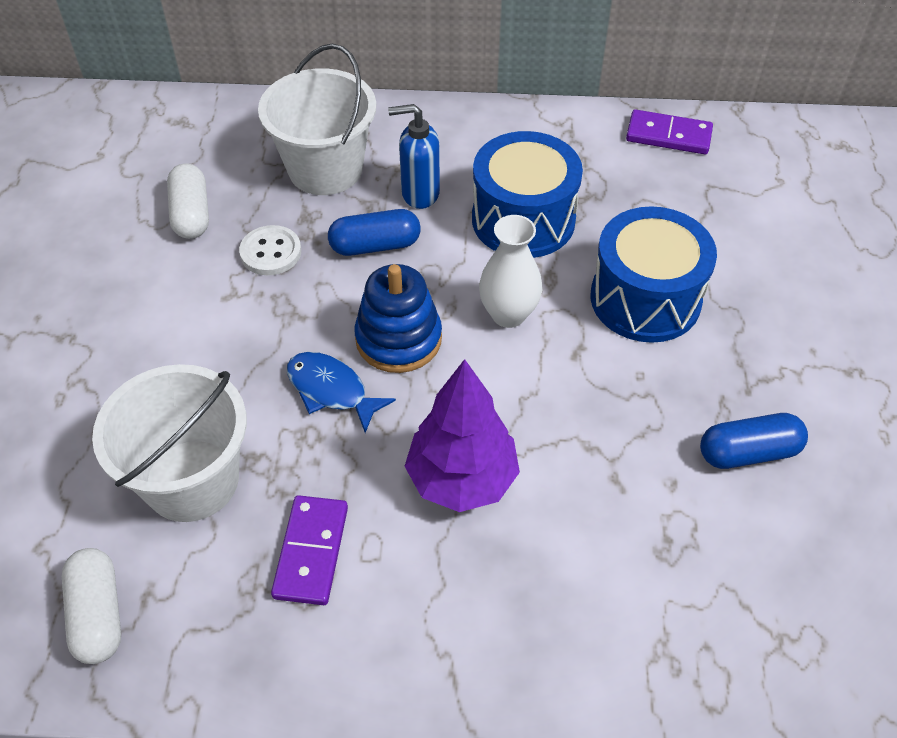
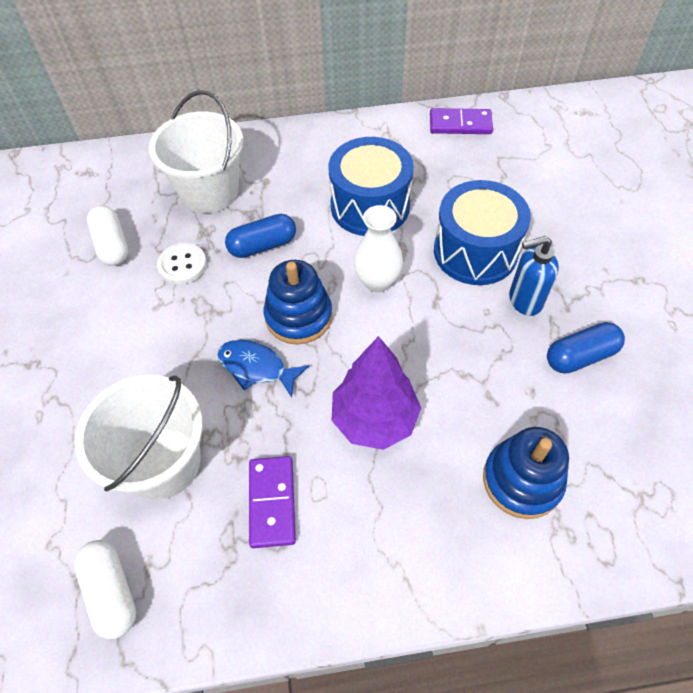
camera: 10 degrees left, 5 degrees up
blue soap dispenser [388,104,440,209] -> blue soap dispenser moved to [509,236,559,316]
none -> blue stacking toy [483,427,569,519]

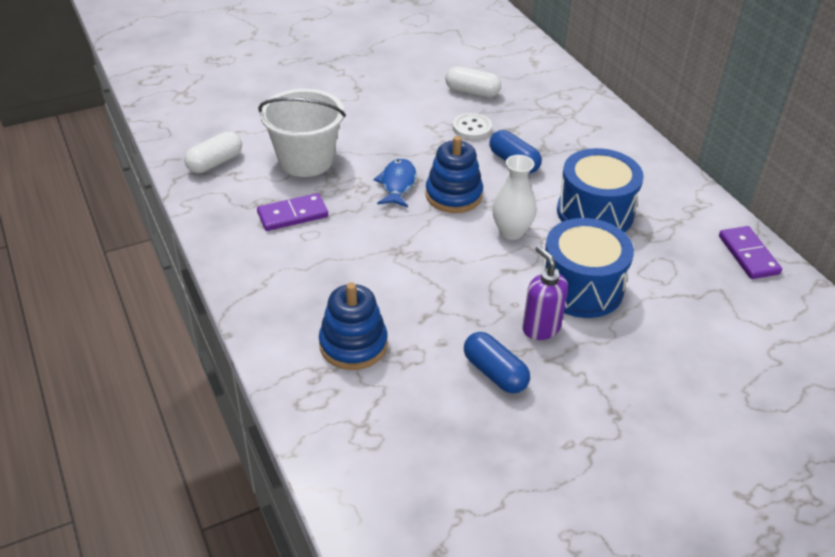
camera: 70 degrees right, 15 degrees down
white capsule [87,206,128,266] -> white capsule turned 60 degrees clockwise [445,66,501,97]
white bucket [149,90,244,213] -> none
purple tree [332,336,421,450] -> none
blue soap dispenser [509,236,559,316] -> purple soap dispenser [522,246,568,340]

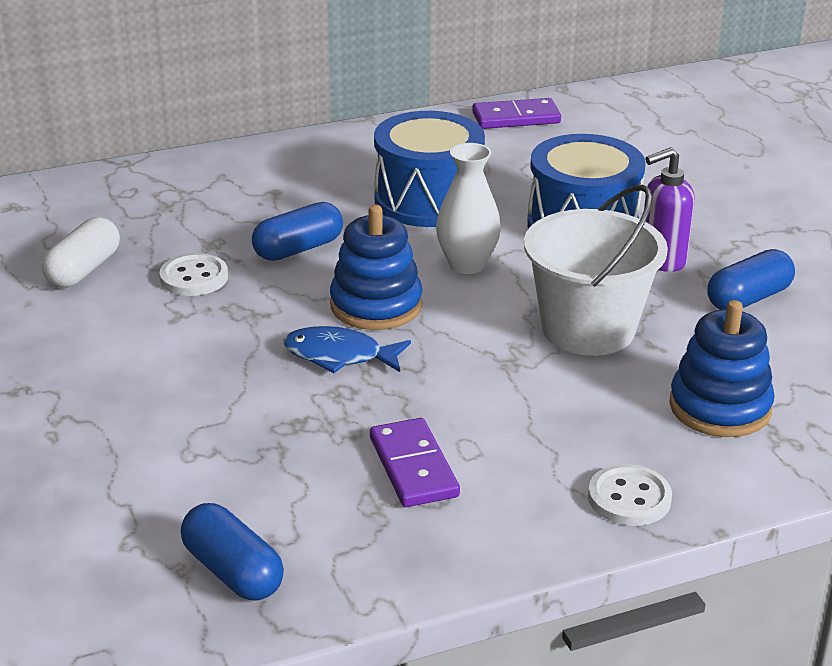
camera: 85 degrees left, 10 degrees down
white capsule [184,131,242,173] -> blue capsule [181,503,284,601]
white bucket [258,89,346,177] -> white bucket moved to [524,185,668,356]
none -> white button [588,464,672,526]

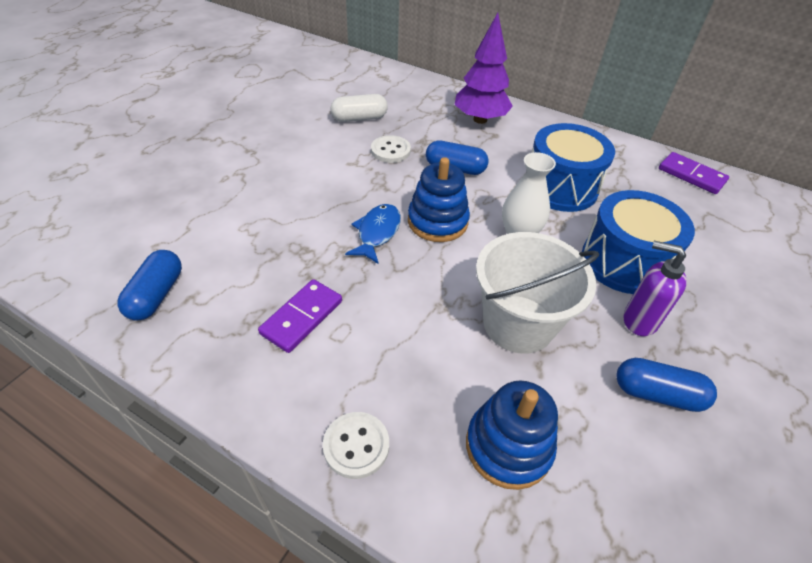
camera: 50 degrees right, 15 degrees up
blue fish [284,326,411,373] -> blue fish turned 45 degrees clockwise [345,204,401,264]
none -> purple tree [454,13,513,124]

